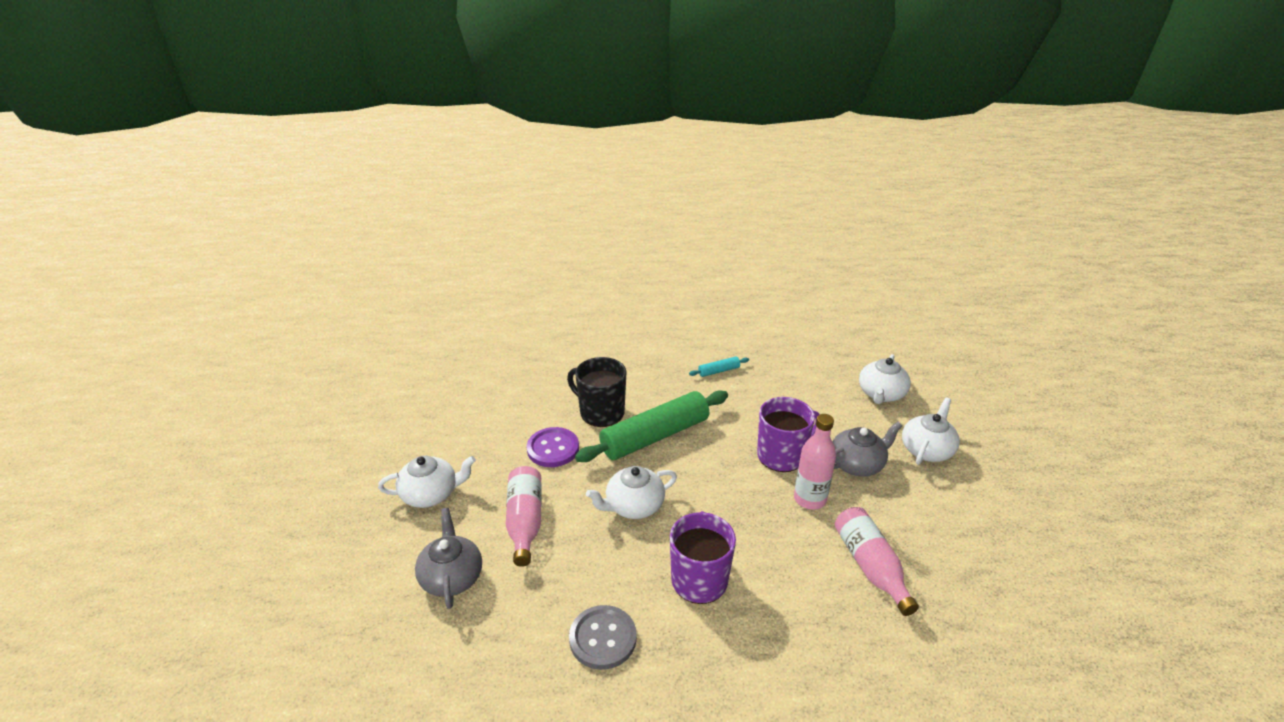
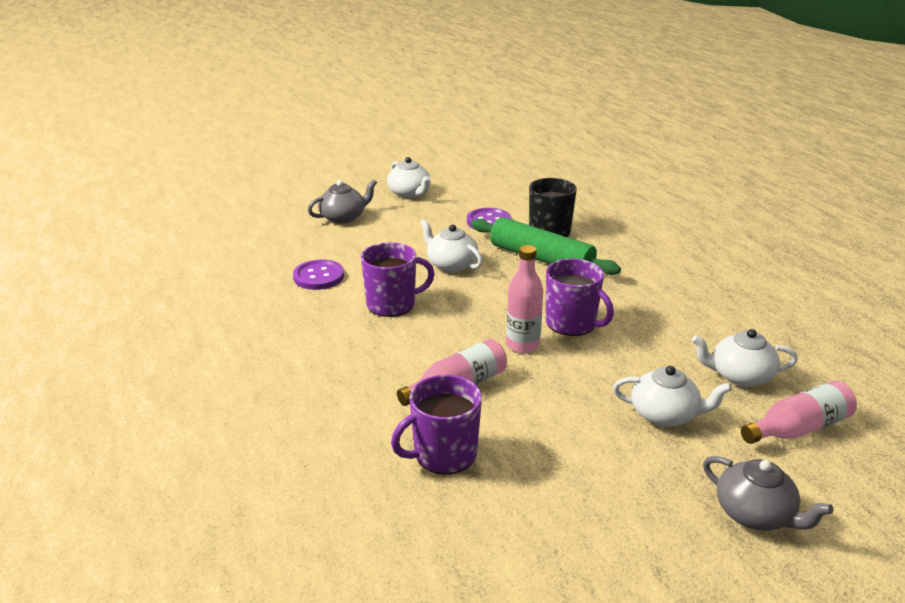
camera: 70 degrees right, 5 degrees down
pink bottle [506,466,542,567] -> pink bottle moved to [741,381,857,444]
grey button [569,605,637,670] -> purple button [293,260,344,290]
turquoise rolling pin [689,357,749,377] -> none
grey teapot [832,422,902,477] -> grey teapot moved to [703,456,834,531]
none -> purple mug [391,375,482,475]

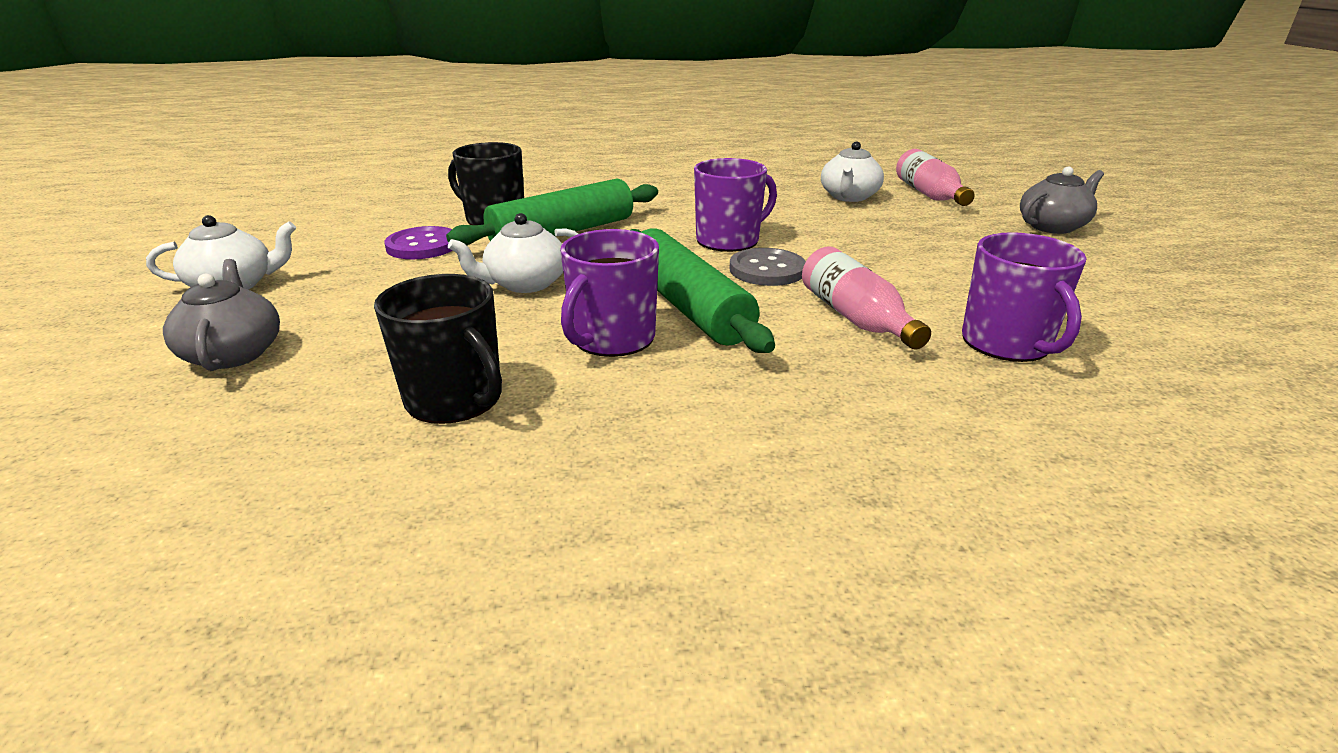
camera: 75 degrees left, 0 degrees up
purple button [293,260,344,290] -> black mug [374,274,502,424]
purple mug [361,242,435,317] -> purple mug turned 150 degrees counterclockwise [560,229,659,357]
pink bottle [506,245,543,353] -> grey button [729,248,806,286]
white teapot [613,366,732,427] -> none
none -> green rolling pin [631,228,775,353]

